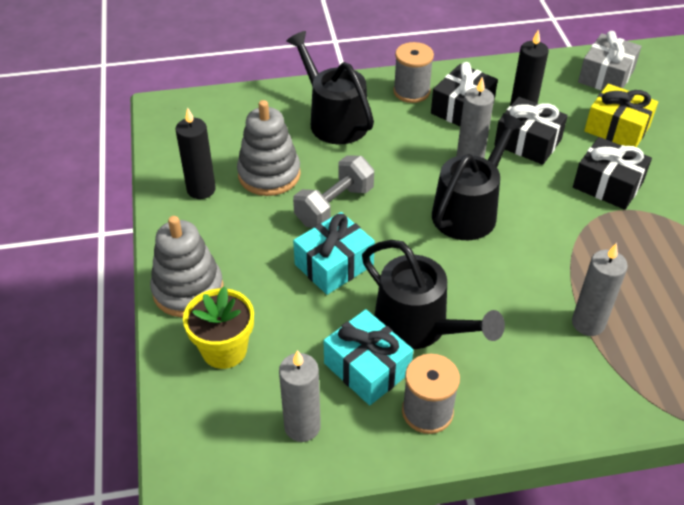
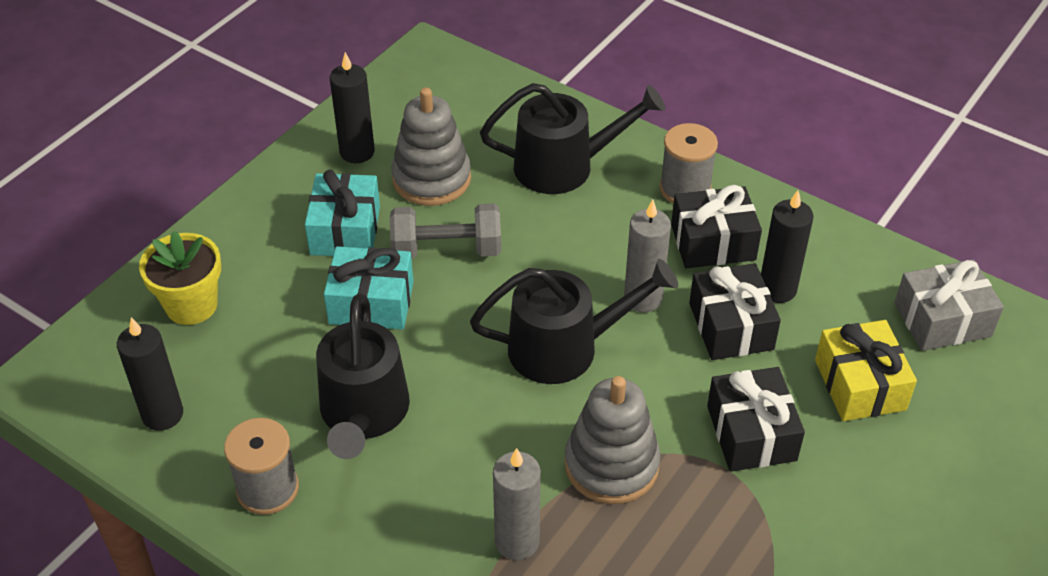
camera: 45 degrees right, 0 degrees up
grey stacking toy [150,216,223,317] -> grey stacking toy moved to [565,376,661,504]
grey candle [279,350,321,442] -> black candle [117,317,183,431]
black watering can [286,31,374,144] -> black watering can turned 75 degrees clockwise [480,83,666,194]
turquoise gift [323,309,413,405] -> turquoise gift moved to [305,170,380,256]

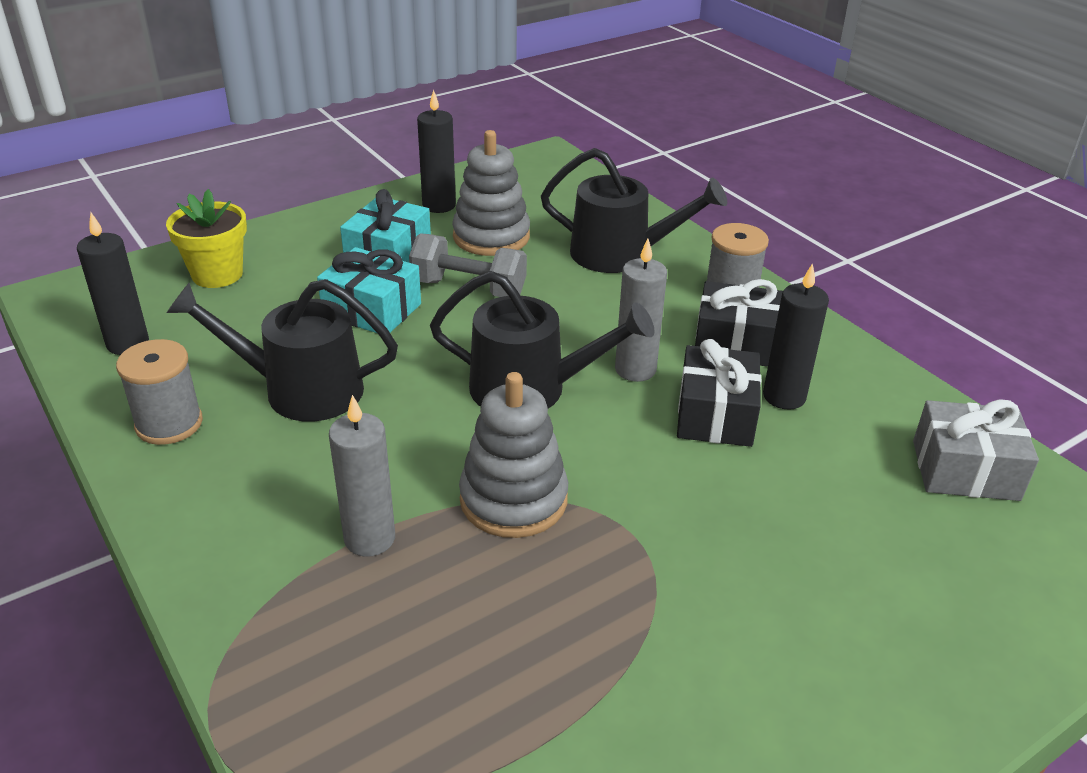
camera: 20 degrees right, 10 degrees down
black watering can [316,293,410,459] -> black watering can turned 75 degrees clockwise [167,279,398,422]
black gift [707,367,805,472] -> none
yellow gift [815,320,917,421] -> none

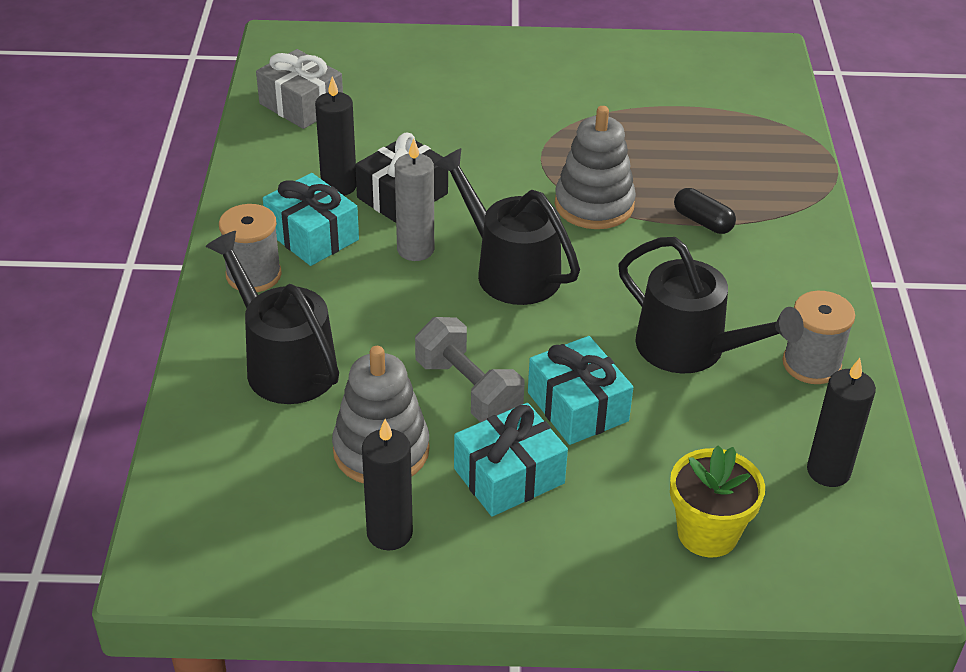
camera: 145 degrees left, 5 degrees up
grey candle [329,395,395,557] -> black capsule [674,188,736,234]
black gift [695,279,783,367] -> turquoise gift [263,173,359,266]

